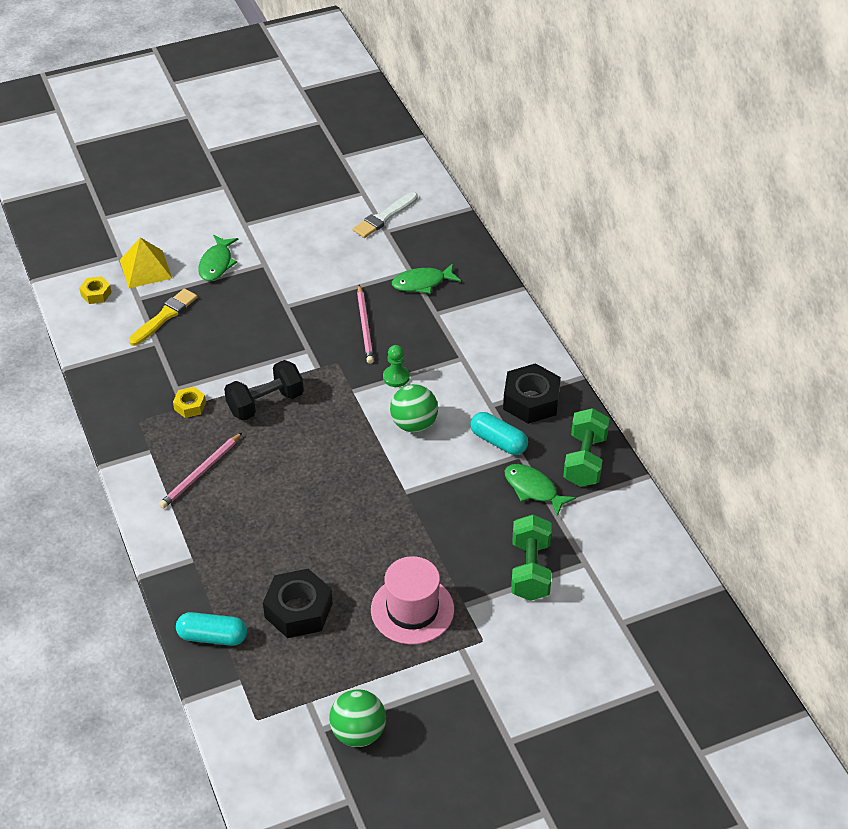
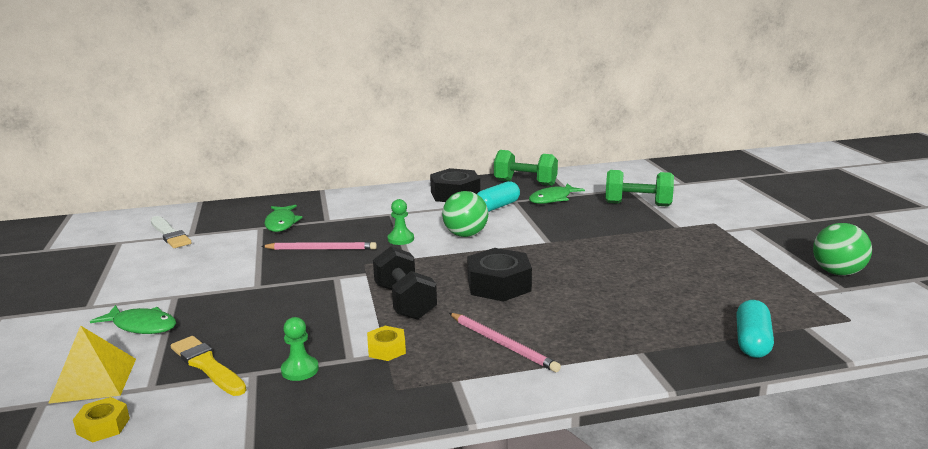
camera: 80 degrees left, 25 degrees down
black nut [263,569,333,638] -> black nut moved to [467,248,532,302]
pink hat [371,556,454,644] -> none
none -> green pawn [281,317,319,381]

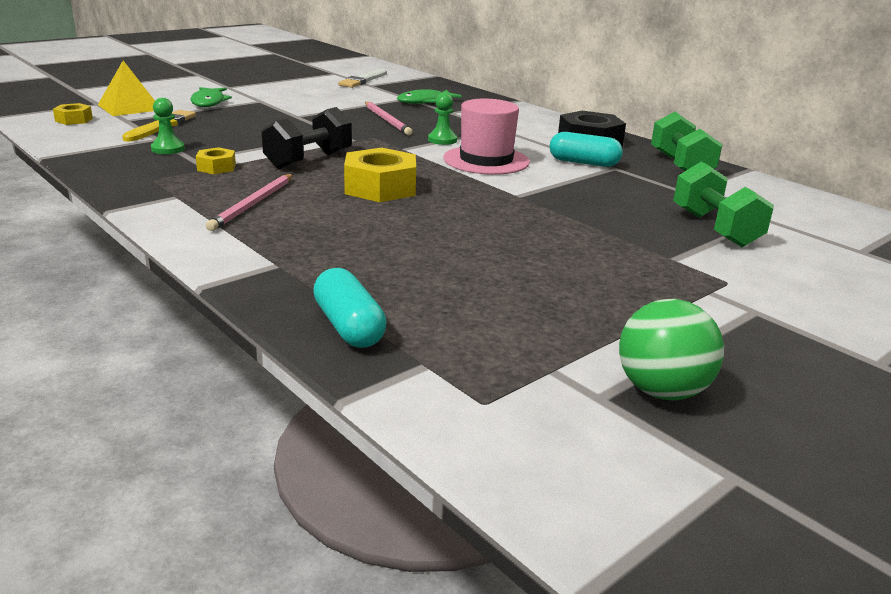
camera: 60 degrees right, 5 degrees up
green ball [442,191,488,237] -> pink hat [443,99,530,175]
black nut [467,248,532,302] -> yellow nut [344,147,416,202]
green fish [529,183,585,204] -> none
turquoise capsule [736,300,774,358] -> turquoise capsule turned 75 degrees clockwise [313,268,387,348]

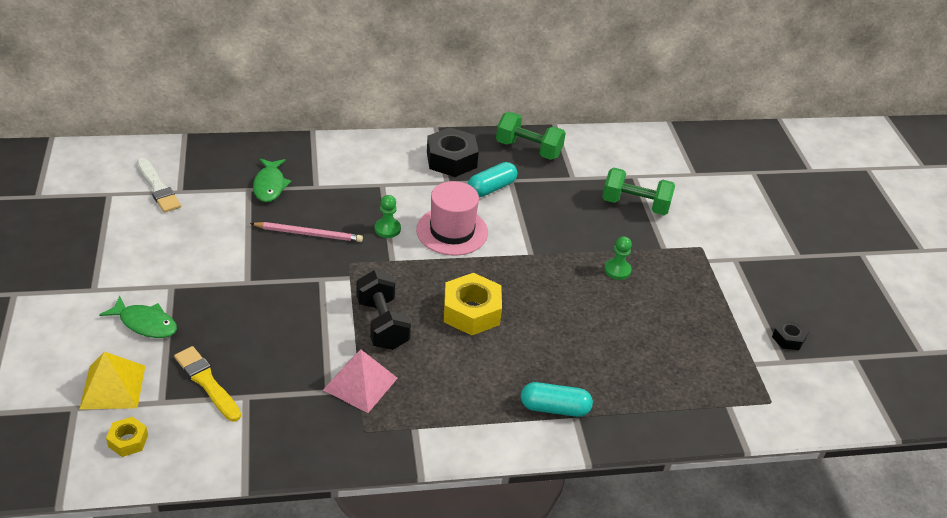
camera: 60 degrees left, 15 degrees up
green pawn [151,98,185,154] -> green pawn moved to [604,236,632,280]
yellow nut [196,147,236,174] -> pink pyramid [323,349,398,413]
pink pencil [206,174,293,231] -> none
turquoise capsule [313,268,387,348] -> turquoise capsule moved to [521,382,593,417]
green ball [619,299,724,400] -> black nut [772,319,809,350]

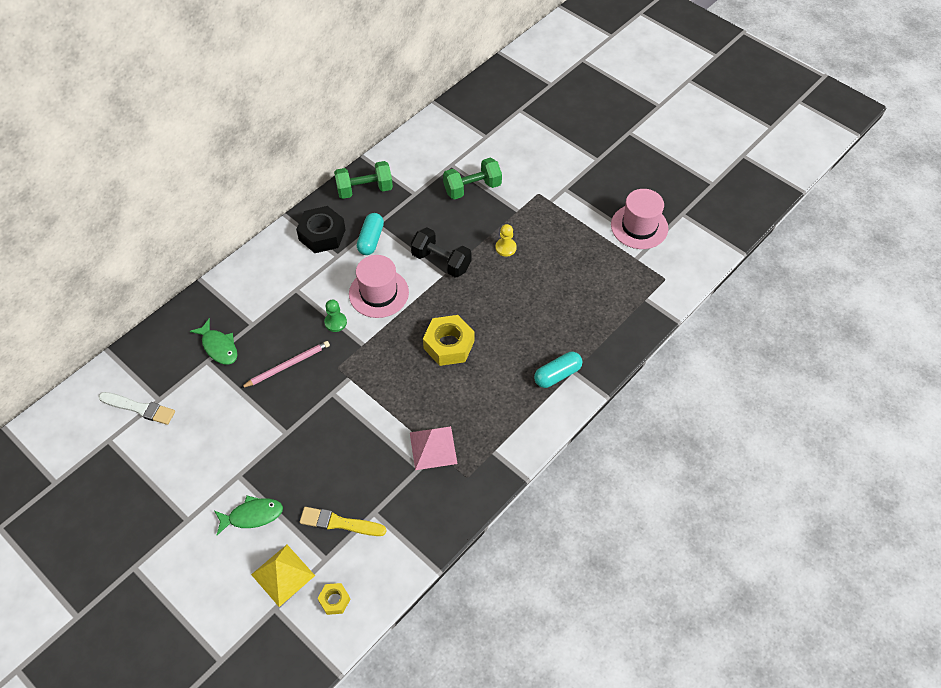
camera: 35 degrees left, 15 degrees up
black dumbbell [357,270,411,350] -> black dumbbell moved to [411,227,471,278]
green pawn [604,236,632,280] -> yellow pawn [495,224,517,257]
black nut [772,319,809,350] -> pink hat [611,189,668,249]

